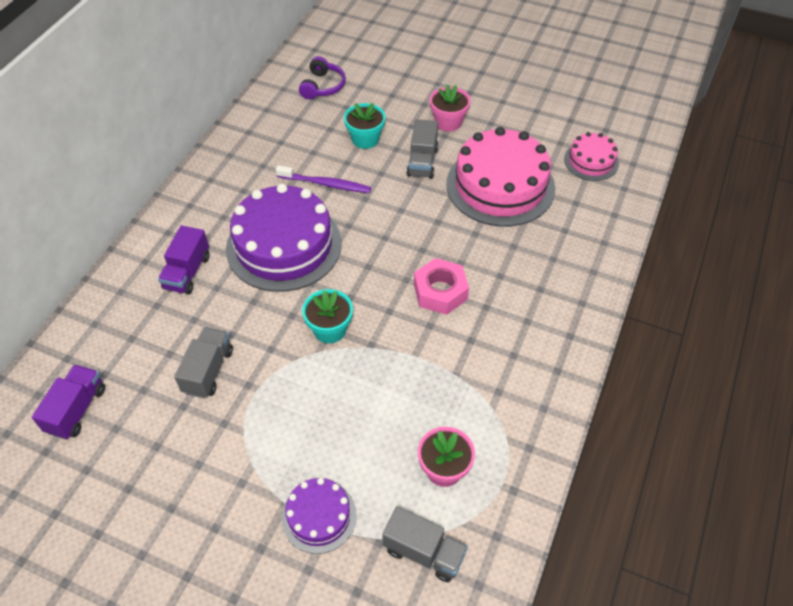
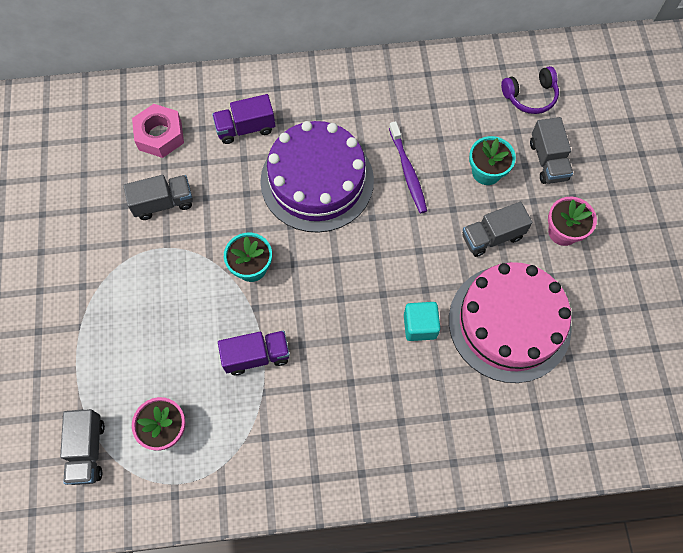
camera: 60 degrees right, 15 degrees up
purple truck [32,365,105,440] -> purple truck moved to [218,331,290,375]
purple cake [282,478,357,554] -> none
pink nut [414,258,469,315] -> pink nut moved to [132,104,184,158]
pink cake [564,132,619,181] -> none
none -> turquoise cube [404,302,440,341]
none -> grey truck [530,117,573,184]

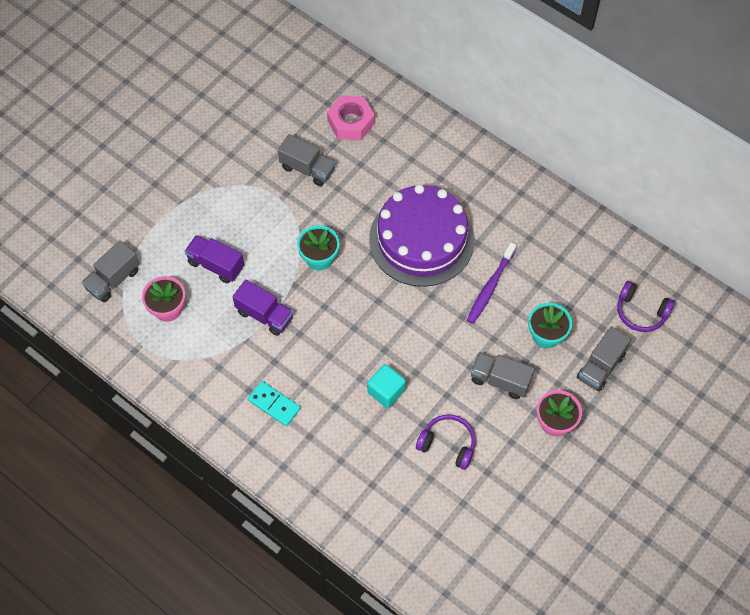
camera: 45 degrees right, 5 degrees down
purple truck [212,94,275,144] -> purple truck moved to [184,235,244,283]
pink cake [449,262,572,383] -> purple headphones [416,415,475,470]
none -> turquoise domino [248,381,301,426]

